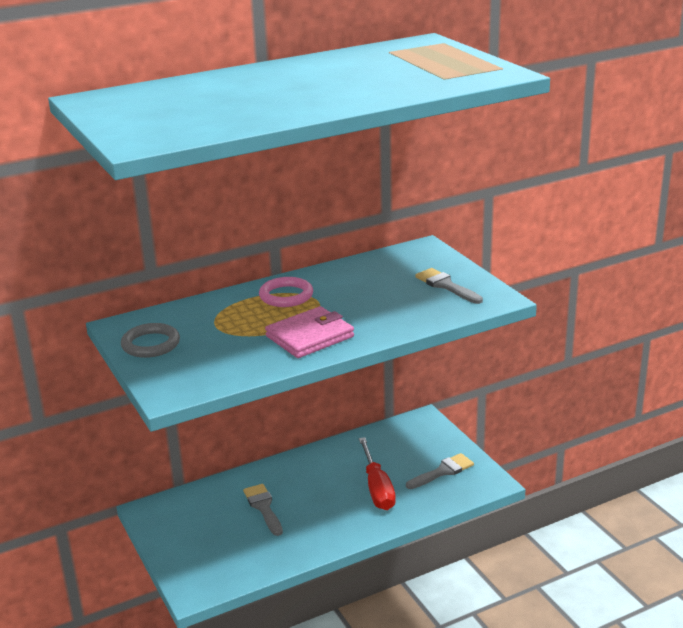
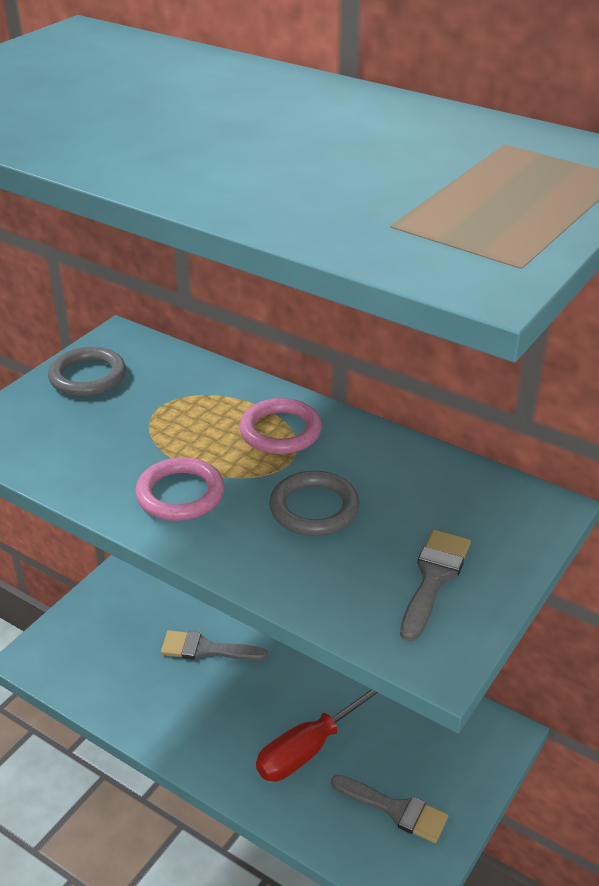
camera: 60 degrees right, 10 degrees up
grey brush [243,484,283,536] -> grey brush turned 120 degrees counterclockwise [161,630,268,661]
pink wallet [265,306,354,358] -> pink ring [135,457,224,521]
none -> grey ring [269,471,360,536]

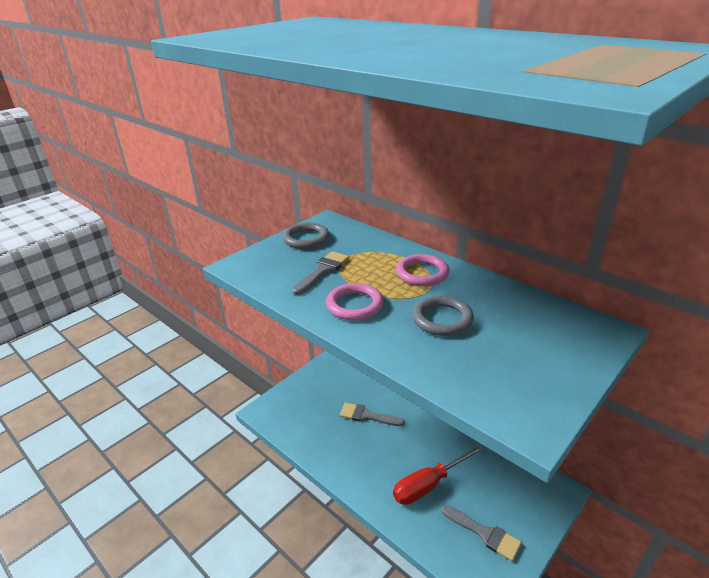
camera: 10 degrees right, 5 degrees down
grey brush [400,530,471,642] -> grey brush moved to [292,251,349,295]

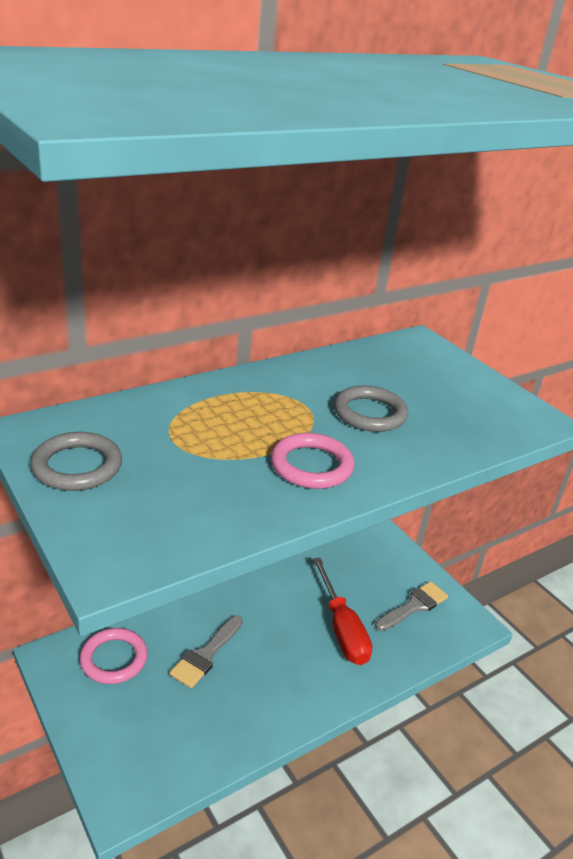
camera: 80 degrees left, 0 degrees up
grey brush [292,251,349,295] -> none
pink ring [396,254,450,287] -> pink ring moved to [80,628,148,684]

